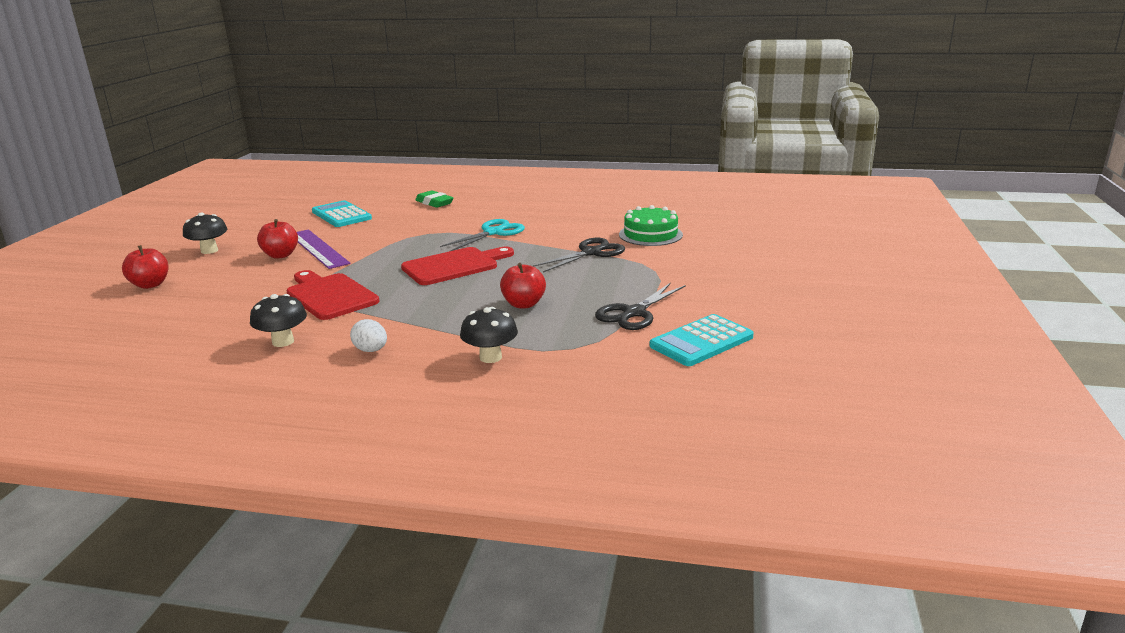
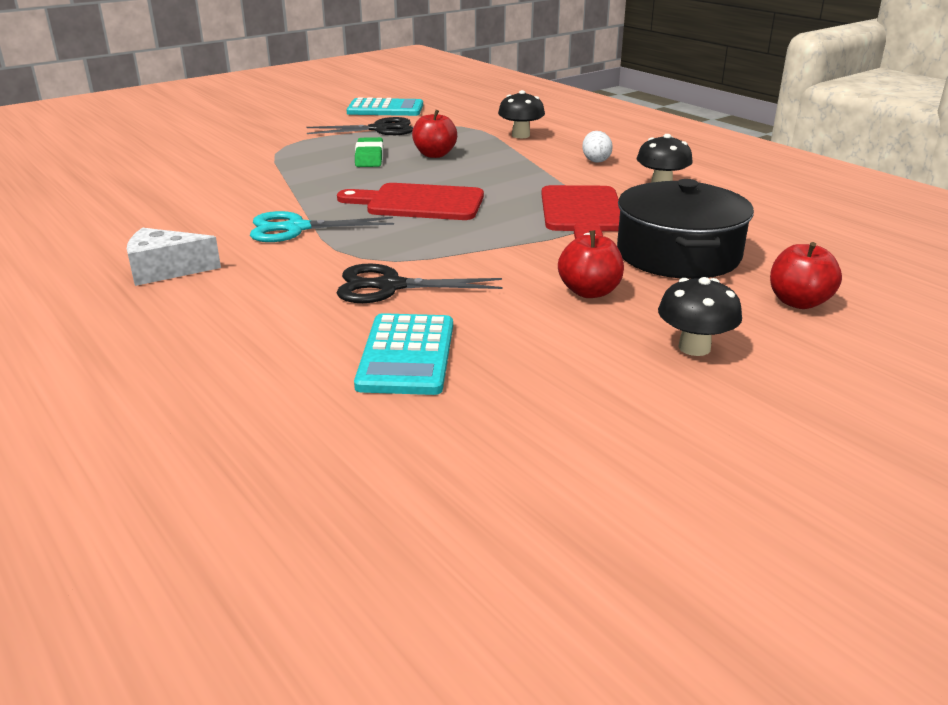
camera: 140 degrees left, 5 degrees up
purple ruler [297,229,350,269] -> none
green eraser [415,190,453,208] -> green eraser moved to [355,137,383,167]
black scissors [533,238,625,272] -> black scissors moved to [337,264,503,303]
green cake [619,205,683,246] -> none
none -> white cheese [127,228,221,286]
none -> black pot [617,179,754,279]

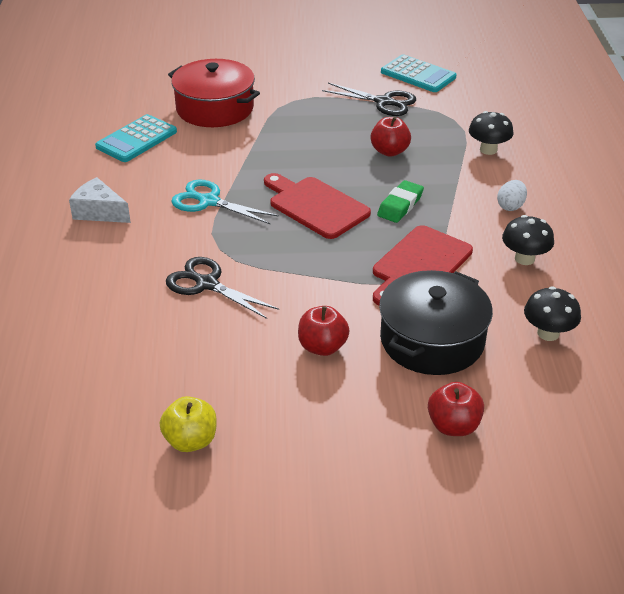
camera: 35 degrees right, 10 degrees up
turquoise calculator [354,313,453,395] -> turquoise calculator moved to [95,114,177,162]
green eraser [355,137,383,167] -> green eraser moved to [377,180,424,223]
black mushroom [658,277,742,356] -> black mushroom moved to [524,286,581,341]
none -> yellow apple [160,396,217,452]
none -> red pot [168,59,260,127]

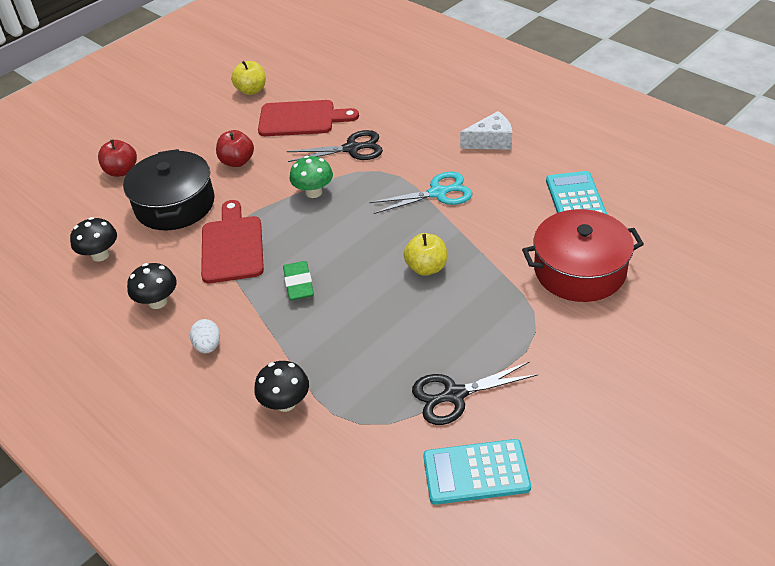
camera: 140 degrees right, 5 degrees up
red cutting board [264,173,371,239] -> red cutting board moved to [258,100,359,136]
red apple [371,117,411,157] -> none
none -> green mushroom [290,156,333,198]
none -> yellow apple [403,233,447,276]

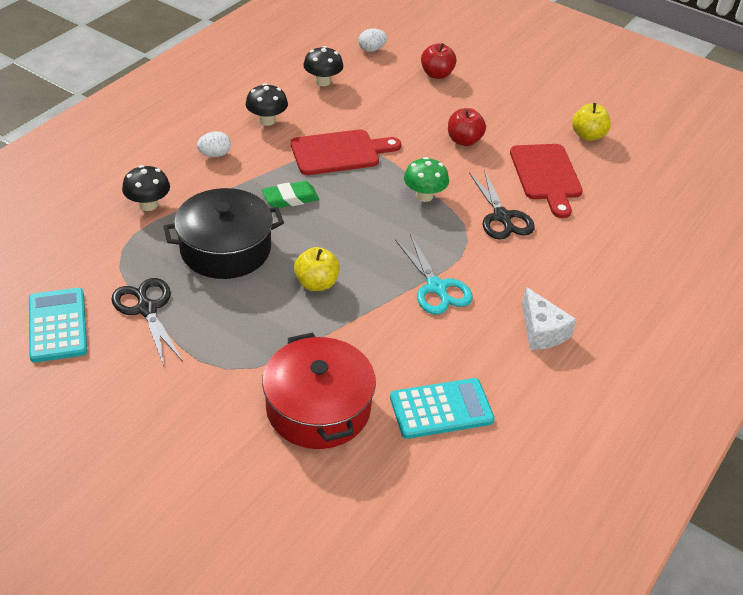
camera: 75 degrees right, 0 degrees up
black pot [123,149,215,230] -> black pot moved to [163,188,284,279]
none -> white egg [358,28,387,52]

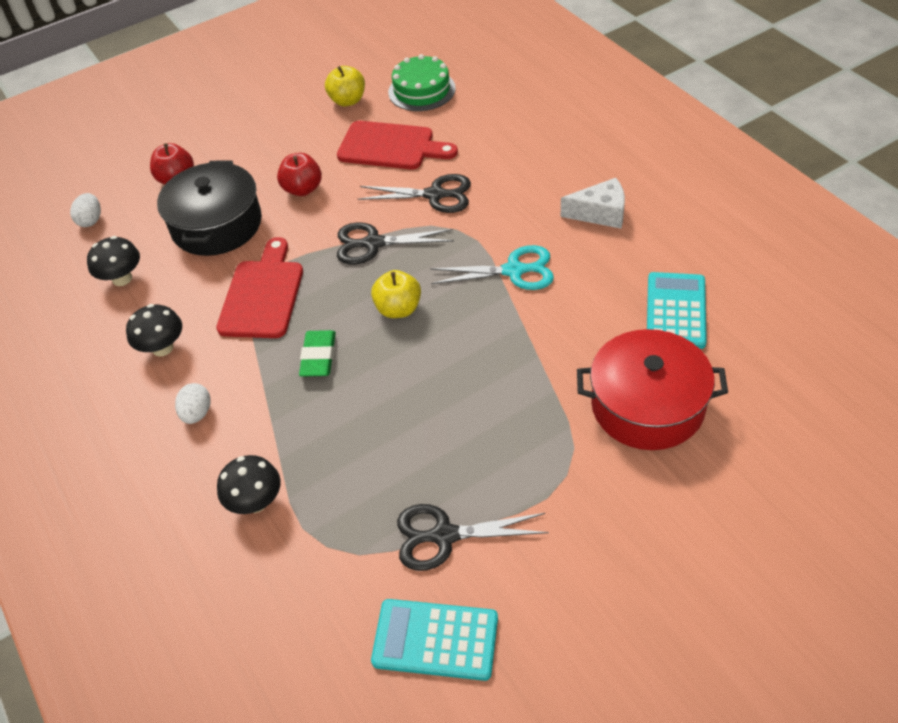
camera: 60 degrees left, 5 degrees up
black pot [163,188,284,279] -> black pot moved to [157,161,262,256]
yellow apple [294,247,340,291] -> yellow apple moved to [371,270,421,318]
green mushroom [404,157,449,202] -> black scissors [337,222,454,264]
none -> green cake [388,54,456,111]

